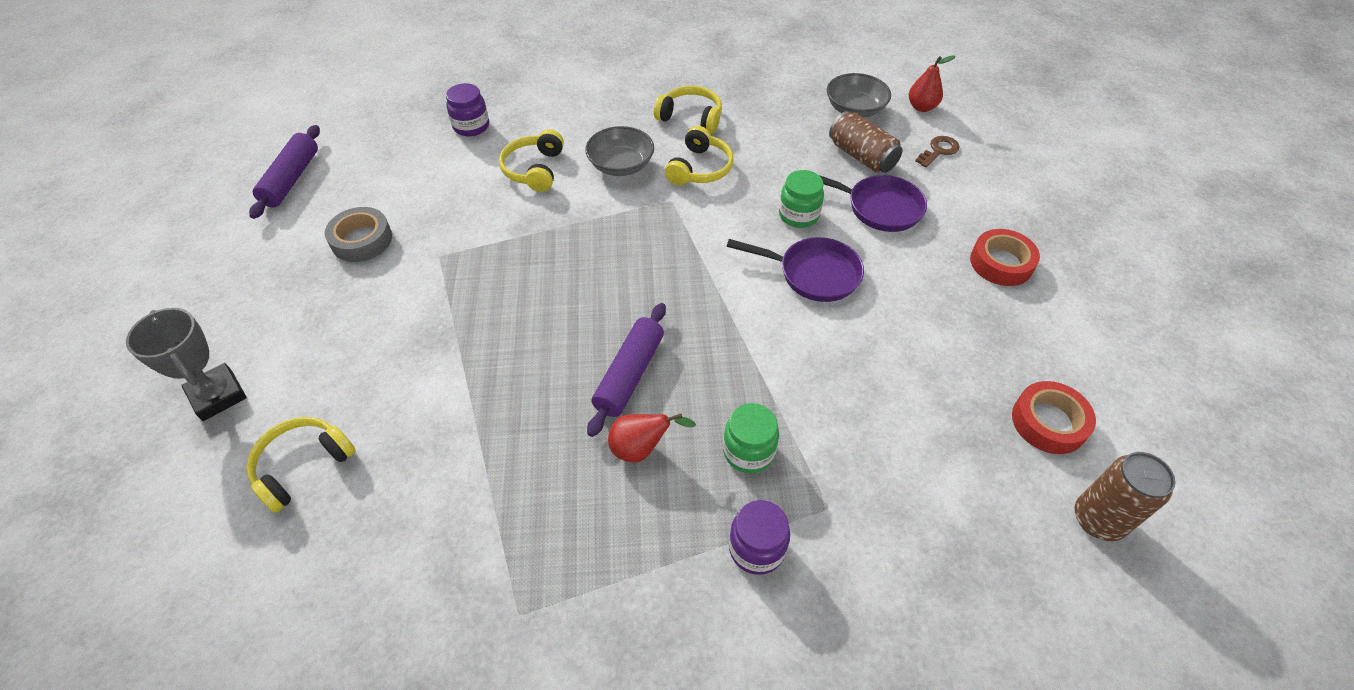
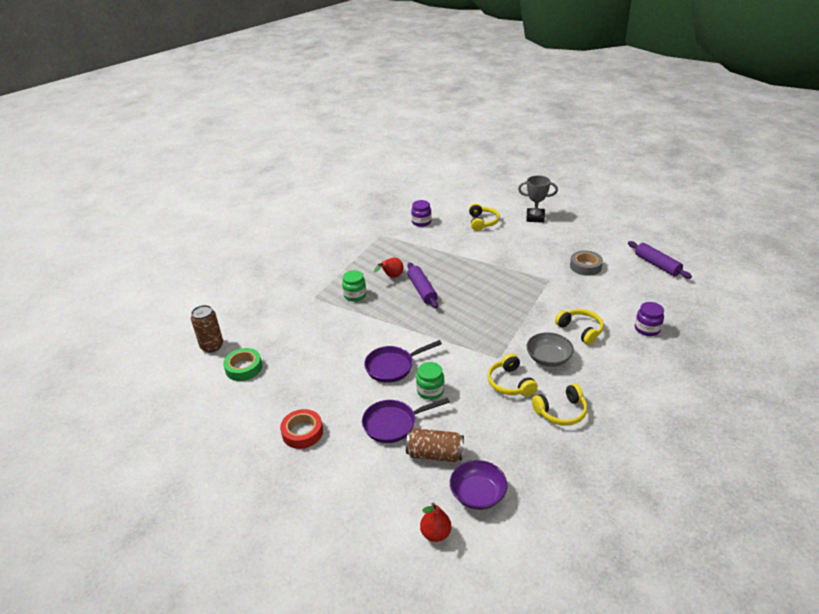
camera: 140 degrees right, 15 degrees down
purple jar [729,500,790,575] -> purple jar moved to [411,200,432,227]
grey bowl [827,73,891,117] -> purple bowl [450,460,507,510]
brown key [915,136,960,168] -> none
red tape [1012,381,1096,454] -> green tape [223,348,262,381]

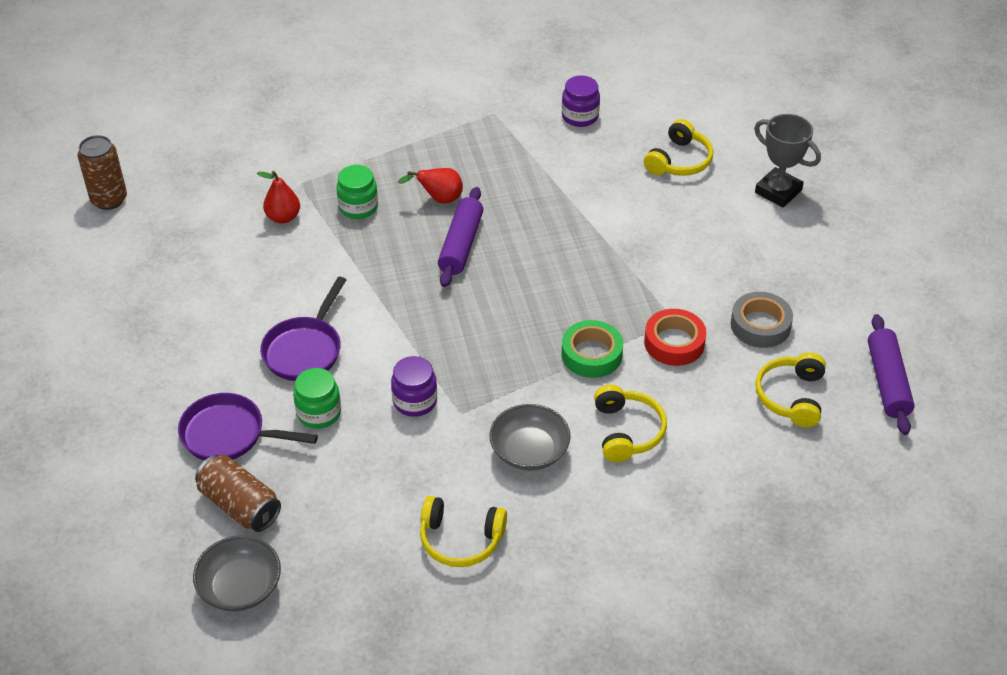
camera: 30 degrees right, 10 degrees up
green tape [223,348,262,381] -> green tape moved to [562,320,623,378]
red tape [280,409,323,449] -> red tape moved to [644,309,707,366]
purple pan [364,340,442,383] -> purple pan turned 75 degrees counterclockwise [260,277,346,381]
red pear [420,503,452,542] -> red pear moved to [257,171,300,224]
purple bowl [450,460,507,510] -> grey bowl [193,536,281,612]
yellow headphones [488,353,538,396] -> yellow headphones moved to [755,352,826,428]
purple jar [635,302,664,336] -> purple jar moved to [391,356,437,417]

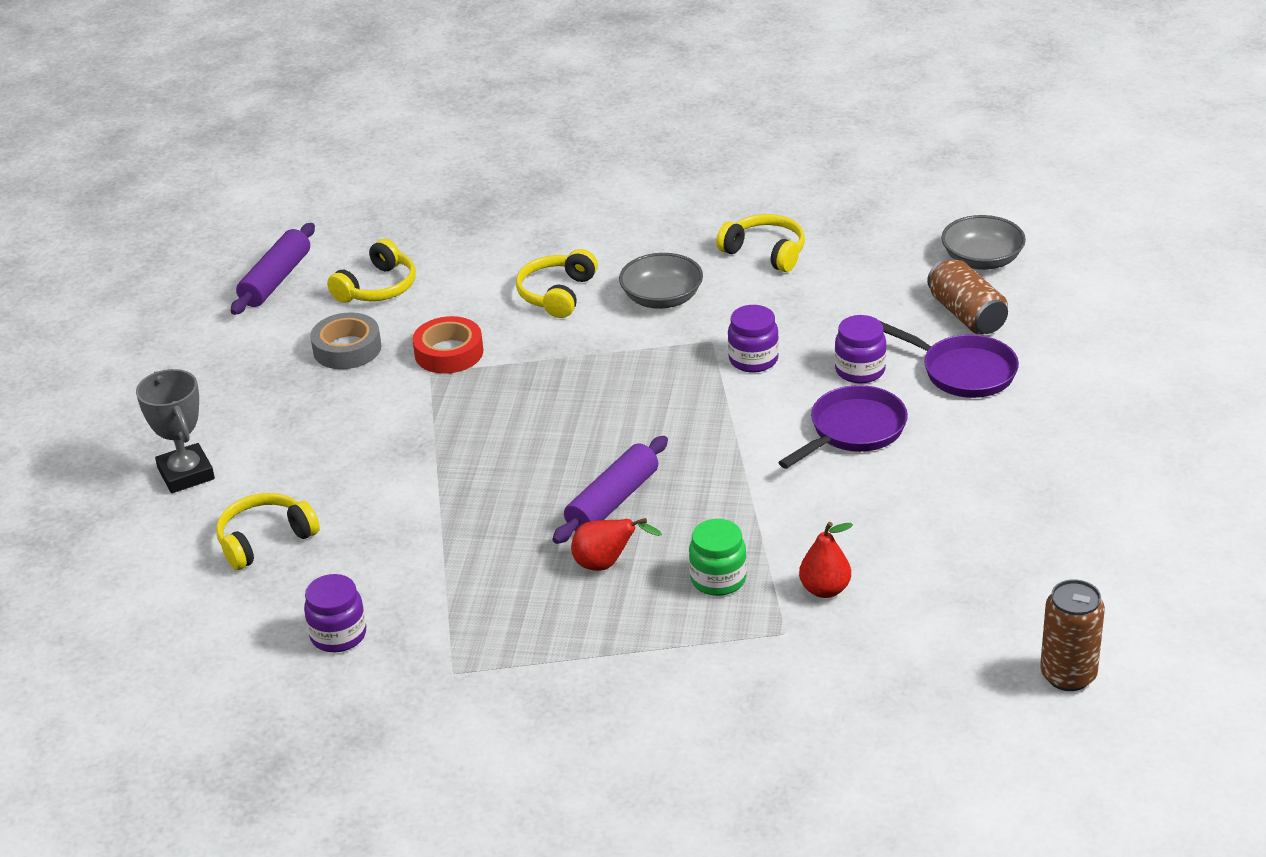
camera: 155 degrees left, 10 degrees down
green jar [293,368,341,429] -> purple jar [835,315,887,384]
green tape [562,320,623,378] -> none

